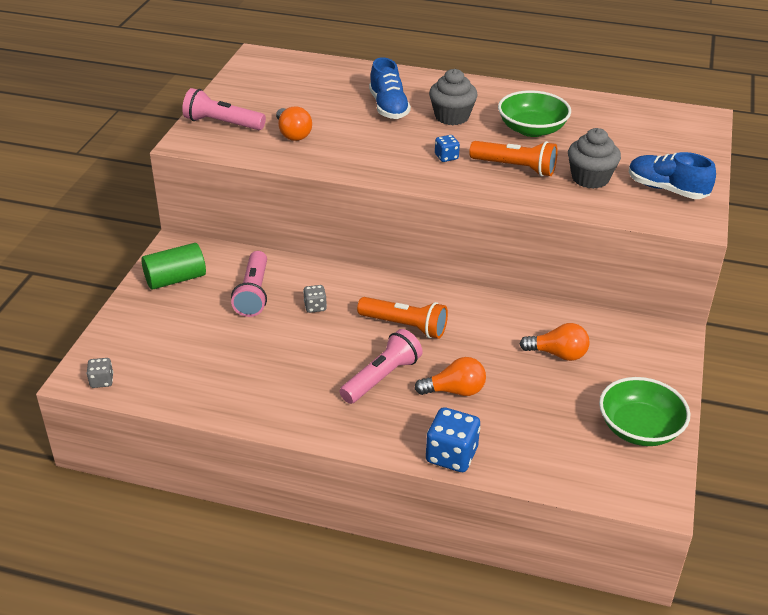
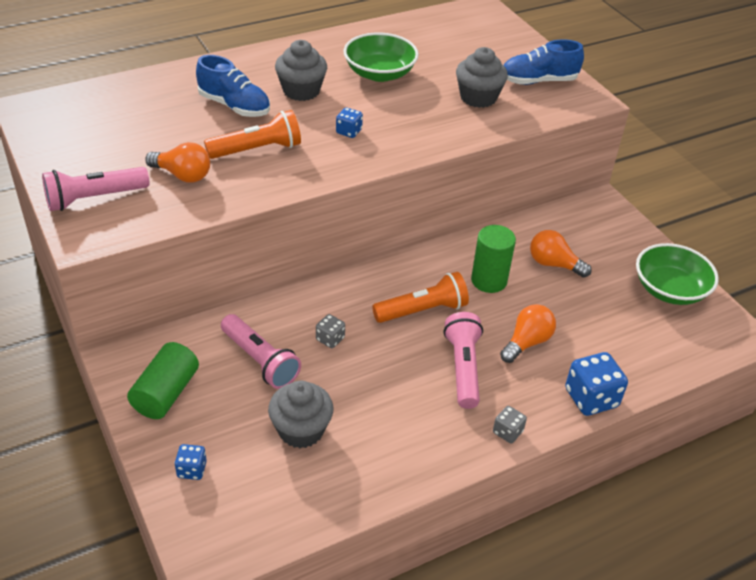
camera: 45 degrees left, 5 degrees up
grey dice [87,358,113,388] -> grey dice moved to [493,406,527,443]
orange flashlight [469,141,558,176] -> orange flashlight moved to [204,110,301,159]
orange light bulb [520,323,589,361] -> orange light bulb turned 120 degrees counterclockwise [530,230,592,278]
none -> blue dice [175,444,207,480]
none -> grey cupcake [268,381,334,448]
none -> green cylinder [471,225,516,293]

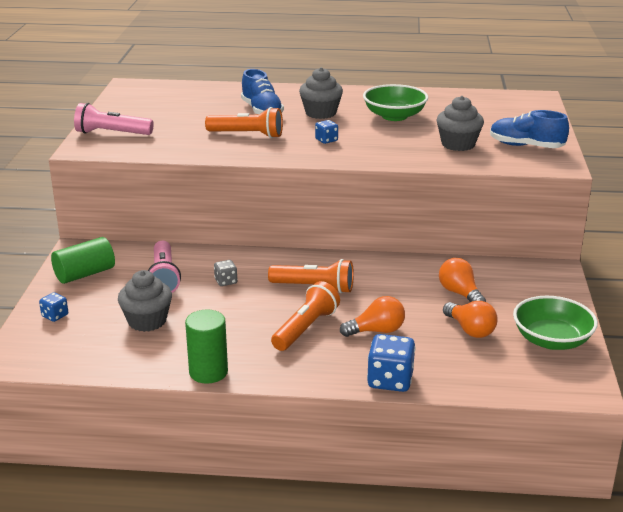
camera: 35 degrees right, 15 degrees down
orange light bulb [145,142,210,183] -> orange light bulb moved to [443,301,498,338]
pink flashlight [444,312,483,409] -> orange flashlight [271,281,340,351]
green cylinder [471,225,516,293] -> green cylinder moved to [185,310,228,383]
grey dice [493,406,527,443] -> none

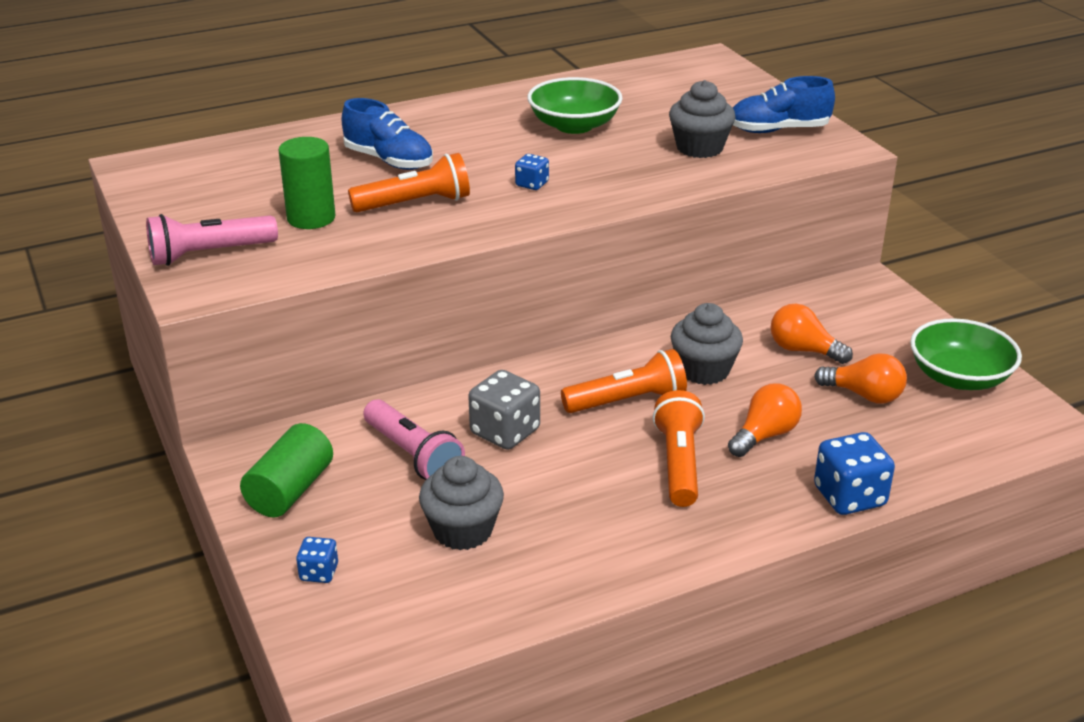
camera: 30 degrees left, 5 degrees up
green cylinder [185,310,228,383] -> green cylinder moved to [278,137,335,229]
grey dice [214,260,238,286] -> grey dice [468,370,540,450], size x1.84
grey cupcake [299,67,343,119] -> grey cupcake moved to [671,303,743,385]

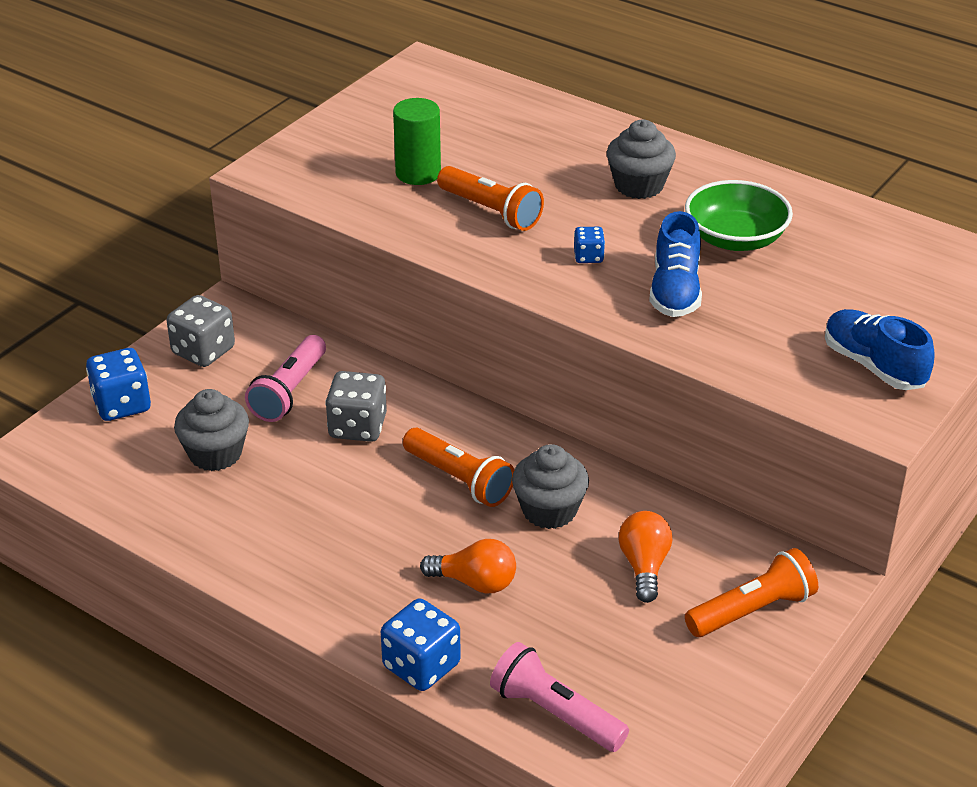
camera: 60 degrees right, 5 degrees up
pink flashlight [146,214,278,266] -> pink flashlight moved to [490,642,629,752]
green cylinder [240,423,333,518] -> grey dice [166,295,235,367]
blue dice [296,537,338,583] -> blue dice [86,348,151,421], size x1.84
blue shoe [341,98,433,170] -> blue shoe moved to [649,211,702,317]
orange flashlight [653,390,705,507] -> orange flashlight moved to [685,548,818,637]
grey cupcake [669,80,735,158] -> grey cupcake moved to [607,120,676,199]
orange light bulb [814,353,907,403] -> none
green bowl [910,319,1022,390] -> none

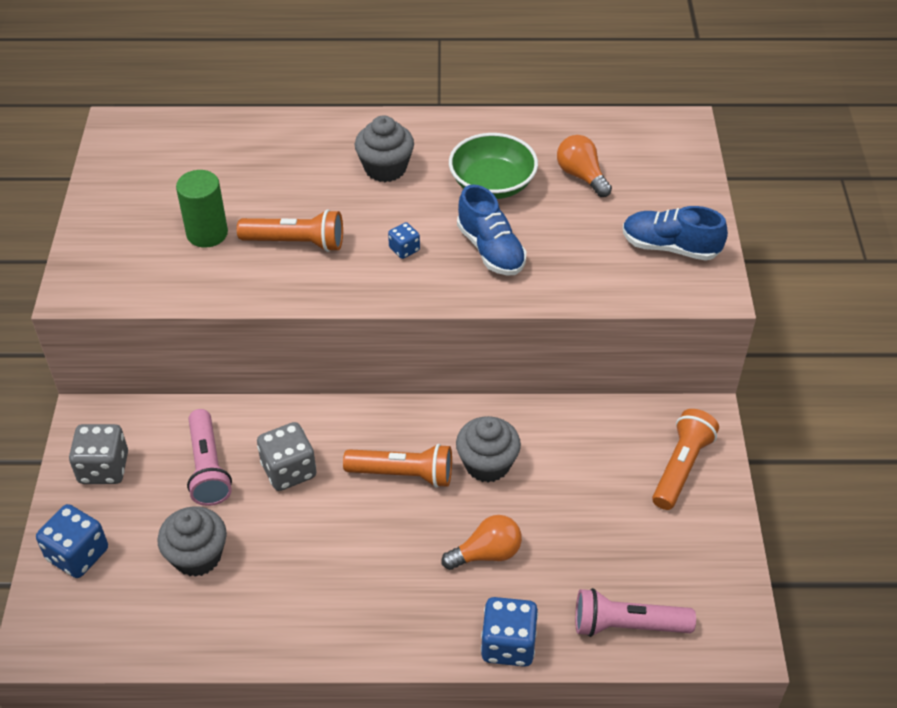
camera: 35 degrees left, 10 degrees up
orange light bulb [619,511,672,603] -> orange light bulb moved to [557,135,612,197]

